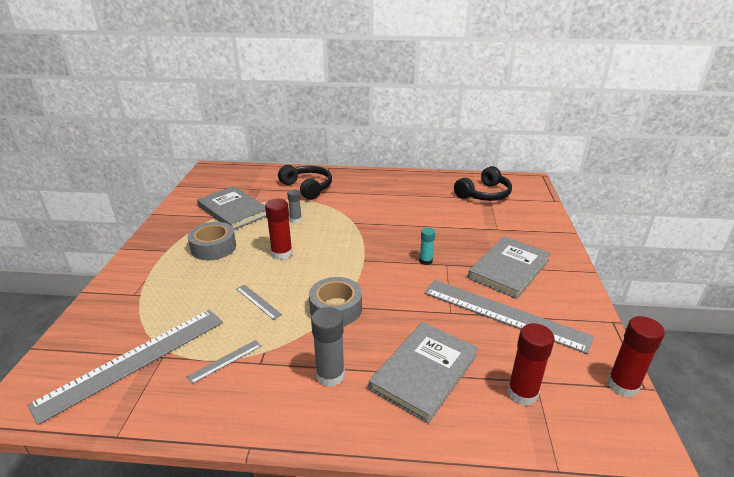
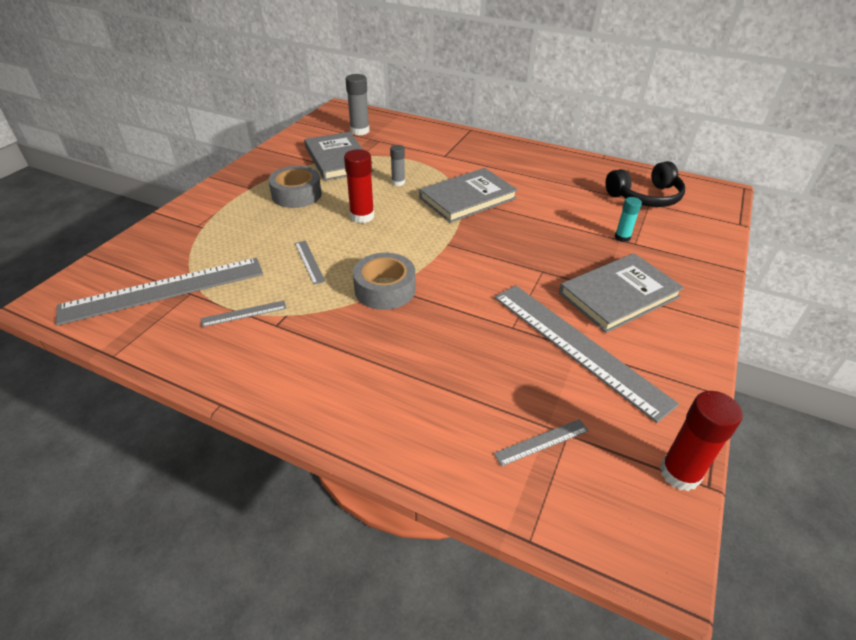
camera: 20 degrees right, 10 degrees up
black headphones [278,165,332,200] -> none
grey glue stick [311,307,345,387] -> grey glue stick moved to [346,74,370,135]
grey book [369,322,478,423] -> grey book moved to [419,168,518,223]
turquoise glue stick [419,227,435,265] -> turquoise glue stick moved to [615,197,642,242]
red glue stick [508,323,555,406] -> grey ruler [494,419,589,466]

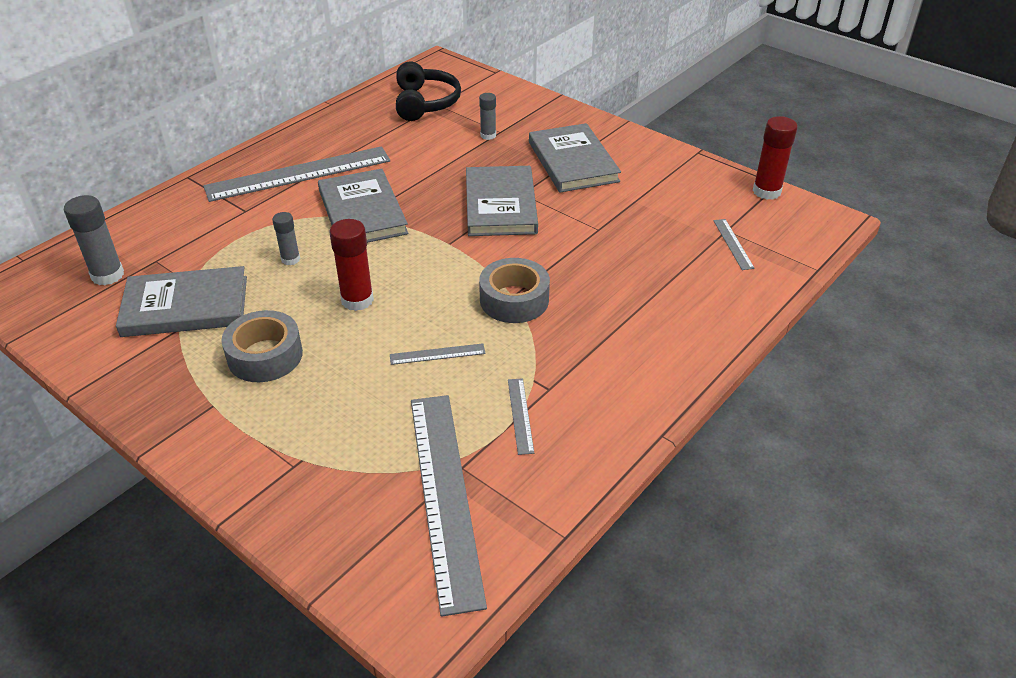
camera: 75 degrees left, 0 degrees up
grey ruler [494,285,679,423] -> grey ruler moved to [203,146,390,202]
turquoise glue stick [615,197,642,242] -> grey glue stick [479,93,496,140]
none -> grey book [466,166,538,236]

